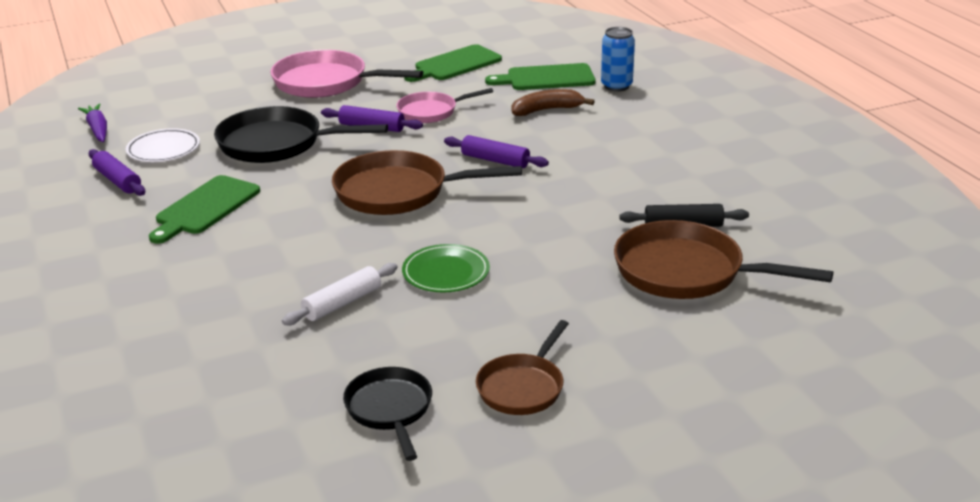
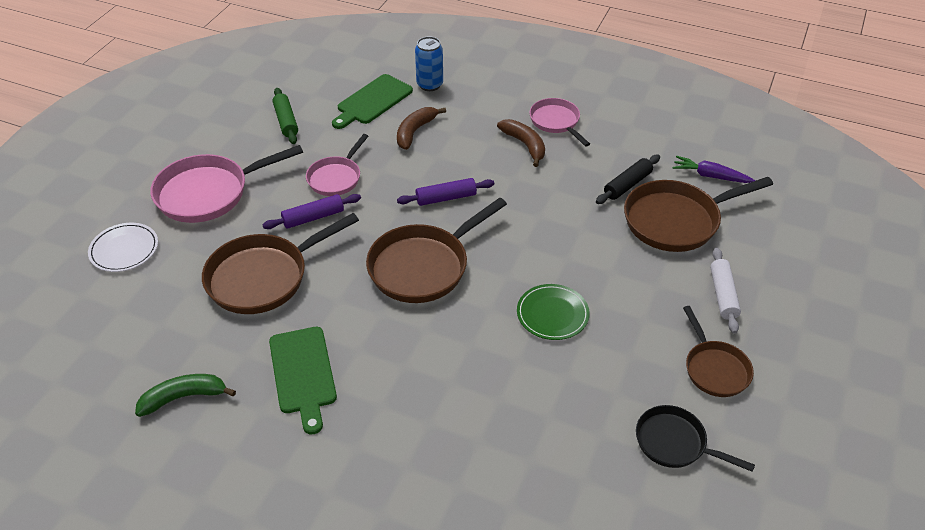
camera: 45 degrees left, 15 degrees up
purple carrot [78,104,107,142] -> purple carrot moved to [673,156,756,183]
purple rolling pin [89,149,145,196] -> green banana [135,374,236,417]
white plate [126,128,200,162] -> white plate moved to [88,223,158,272]
black pan [214,106,388,163] -> brown pan [202,213,359,314]
white rolling pin [282,263,397,325] -> white rolling pin moved to [710,248,741,334]
green cutting board [404,44,502,82] -> green rolling pin [273,88,298,144]
none -> brown banana [497,119,545,167]
none -> pink pan [529,98,590,147]

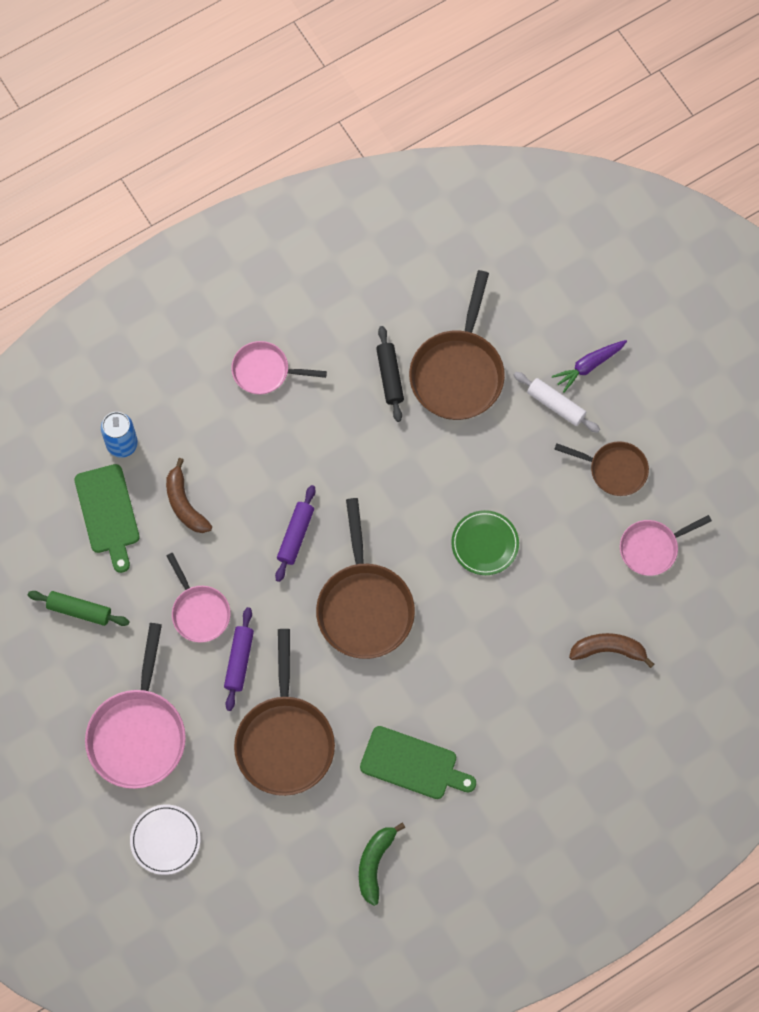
camera: 55 degrees left, 25 degrees up
brown banana [497,119,545,167] -> brown banana moved to [569,633,654,668]
black pan [636,405,755,472] -> pink pan [620,515,712,576]
purple carrot [673,156,756,183] -> purple carrot moved to [552,340,627,393]

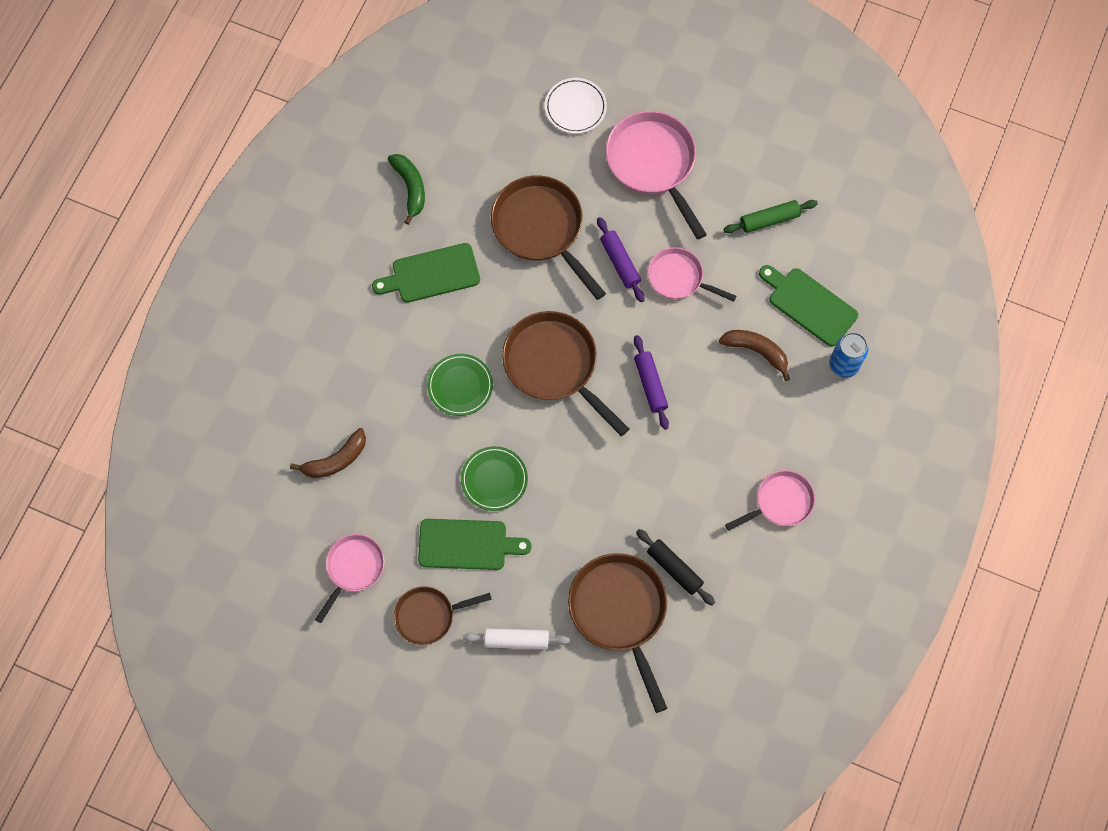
camera: 145 degrees right, 0 degrees up
purple carrot [552,340,627,393] -> none
none -> green cutting board [418,519,532,570]
none -> green plate [427,354,493,416]

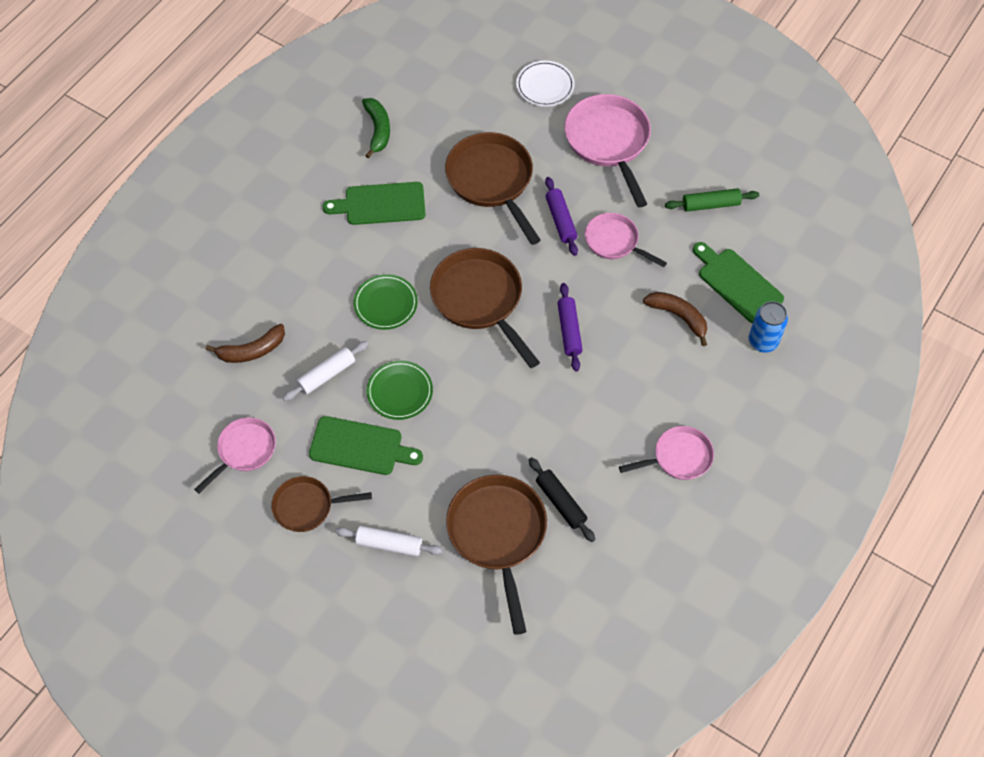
camera: 10 degrees right, 10 degrees down
none -> white rolling pin [283,341,368,401]

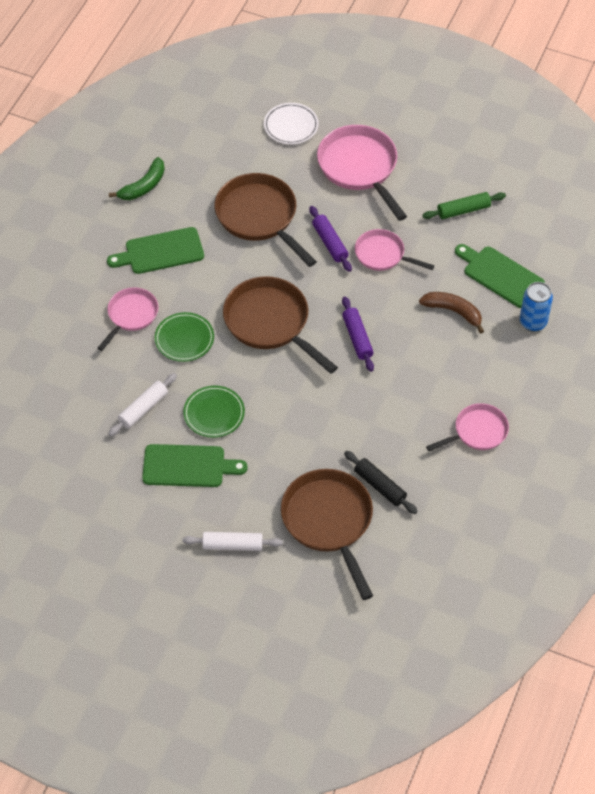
camera: 10 degrees left, 5 degrees down
pink pan [194,417,276,493] -> pink pan moved to [98,287,158,351]
brown banana [206,324,285,363] -> none
brown pan [271,476,372,532] -> none
green banana [362,98,390,158] -> green banana turned 60 degrees clockwise [109,157,165,200]

